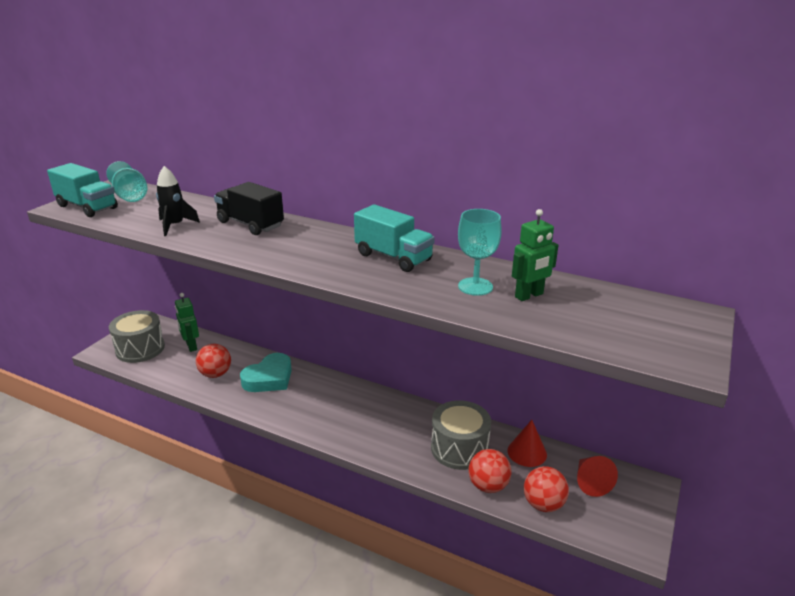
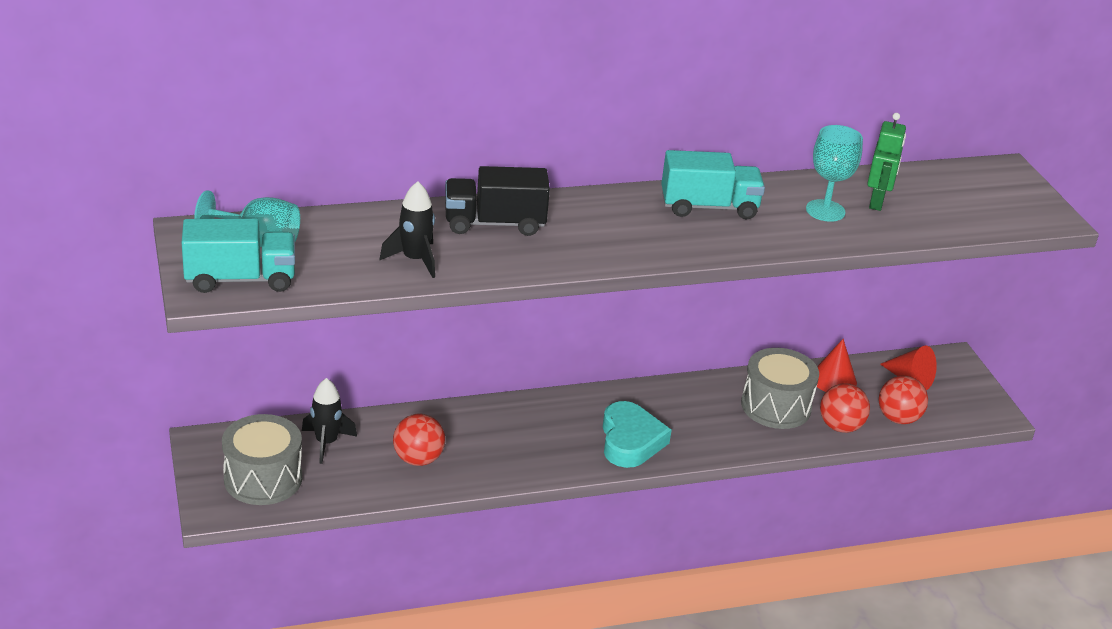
camera: 45 degrees left, 5 degrees up
green robot [175,293,199,352] -> black rocket [302,378,357,464]
turquoise heart [240,353,292,392] -> turquoise heart moved to [603,401,672,468]

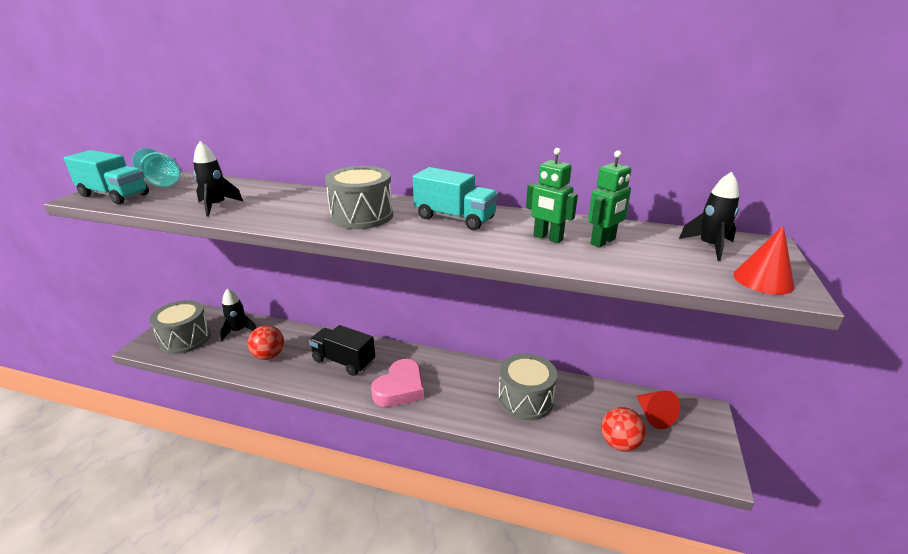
camera: 35 degrees right, 5 degrees down
black truck [445,166,550,236] -> black truck moved to [309,325,375,376]
turquoise heart [603,401,672,468] -> pink heart [371,359,424,407]
turquoise goblet [806,125,863,222] -> green robot [526,148,578,243]
red cone [817,339,857,392] -> red cone moved to [733,226,795,295]
red ball [820,383,870,433] -> none
none -> grey drum [325,166,393,229]
none -> black rocket [679,172,739,261]

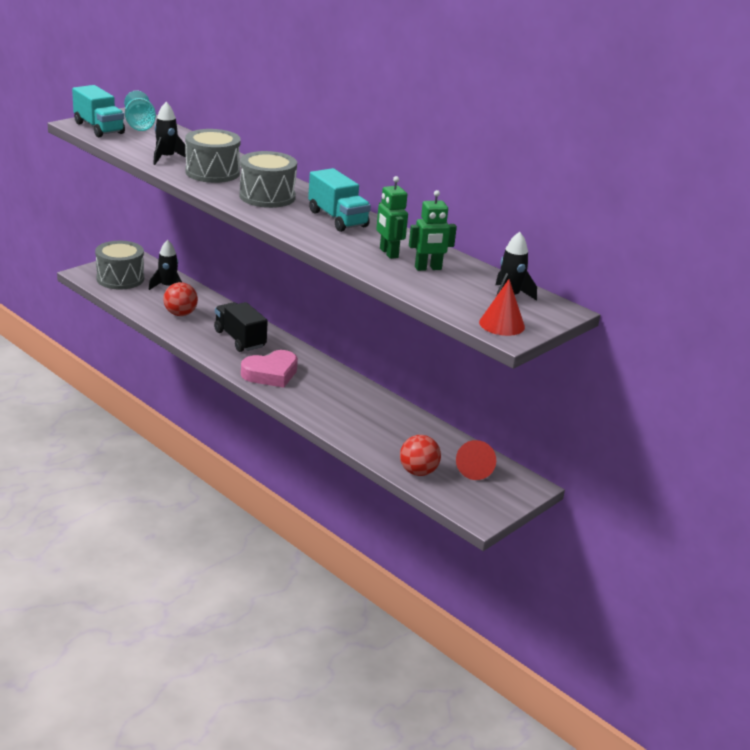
camera: 25 degrees right, 0 degrees up
grey drum [498,353,557,420] -> grey drum moved to [185,129,241,183]

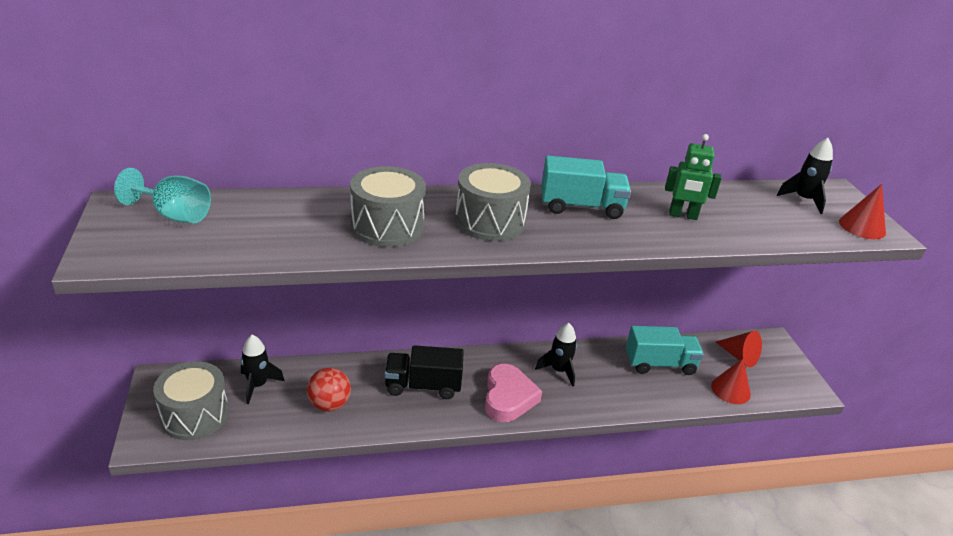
camera: 55 degrees left, 5 degrees up
turquoise truck [72,85,125,137] -> turquoise truck moved to [626,326,704,375]
black rocket [153,102,186,165] -> black rocket moved to [535,323,577,386]
red ball [400,435,441,476] -> red cone [711,358,751,404]
green robot [409,190,457,271] -> none

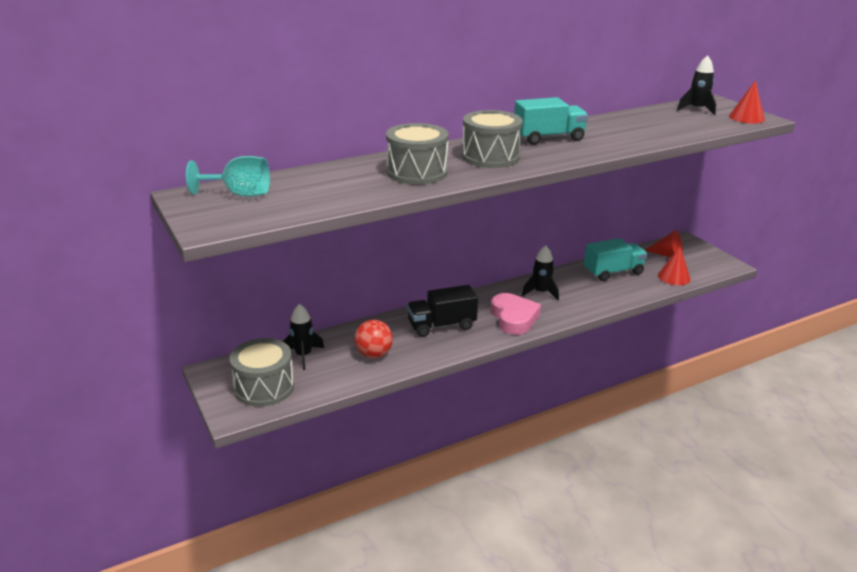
camera: 15 degrees left, 5 degrees down
green robot [665,134,722,220] -> none

